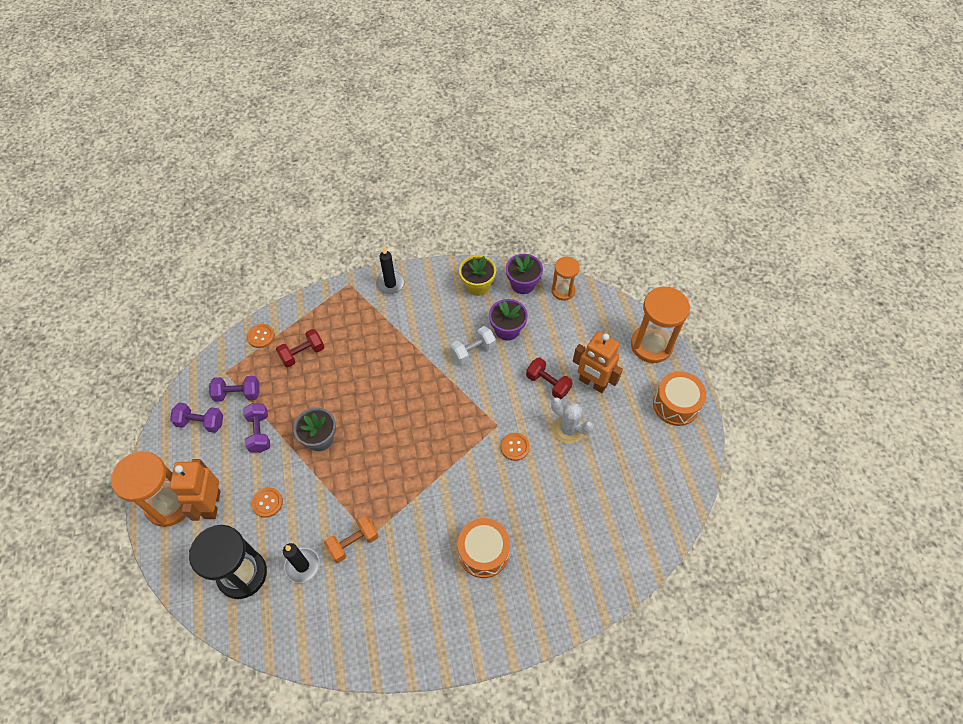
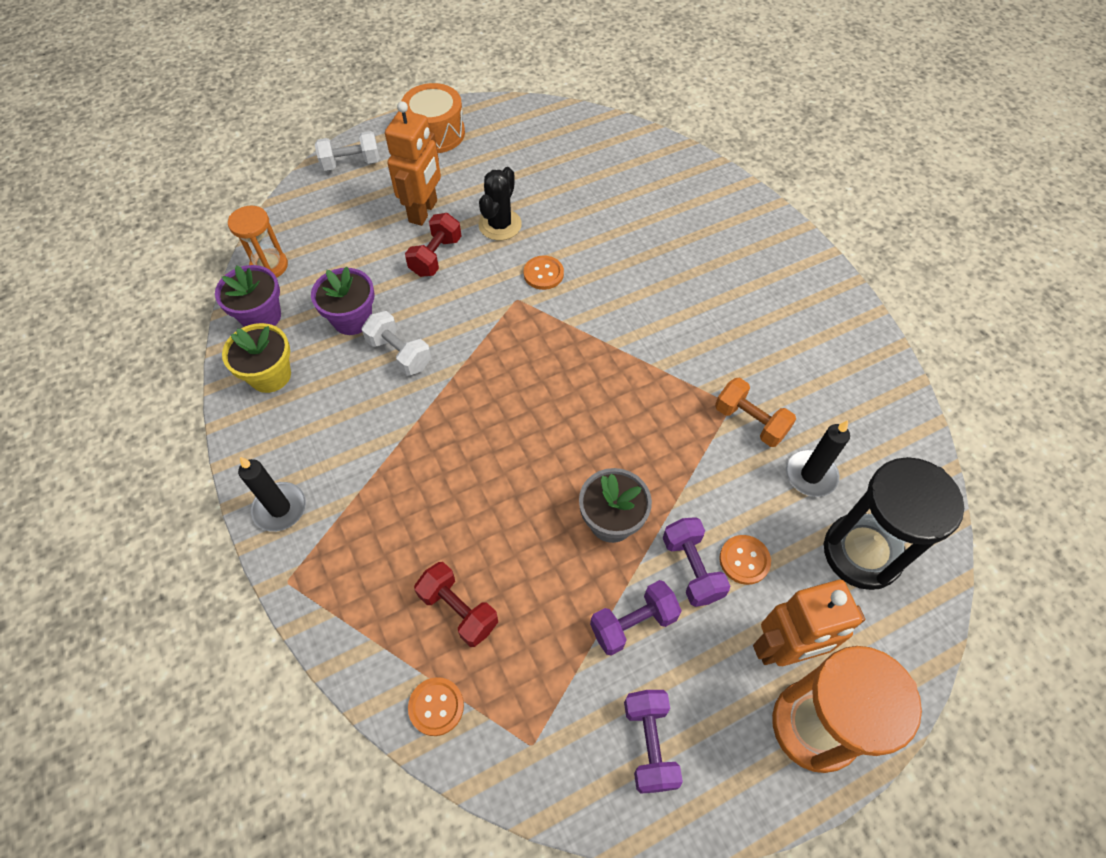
camera: 105 degrees left, 0 degrees up
purple dumbbell [209,376,260,402] -> purple dumbbell moved to [663,517,730,607]
orange drum [458,518,510,578] -> none
white cactus [551,397,593,444] -> black cactus [478,167,522,241]
orange hourglass [631,286,690,363] -> white dumbbell [315,131,380,171]

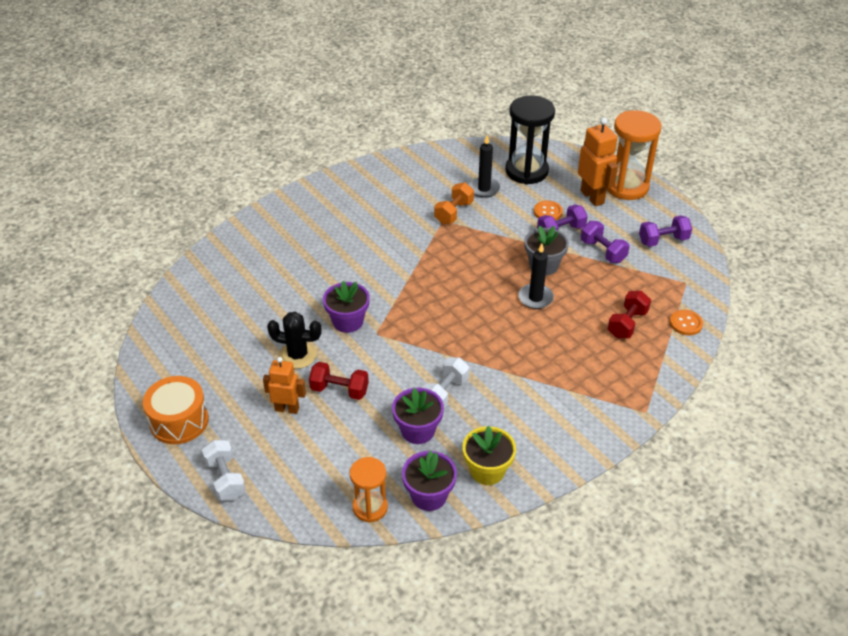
camera: 100 degrees left, 15 degrees down
black candle [238,457,306,532] -> black candle moved to [518,243,554,309]
orange robot [385,101,441,226] -> orange robot [263,357,306,414], size x0.66
orange button [524,255,564,290] -> purple flower pot [323,281,370,333]

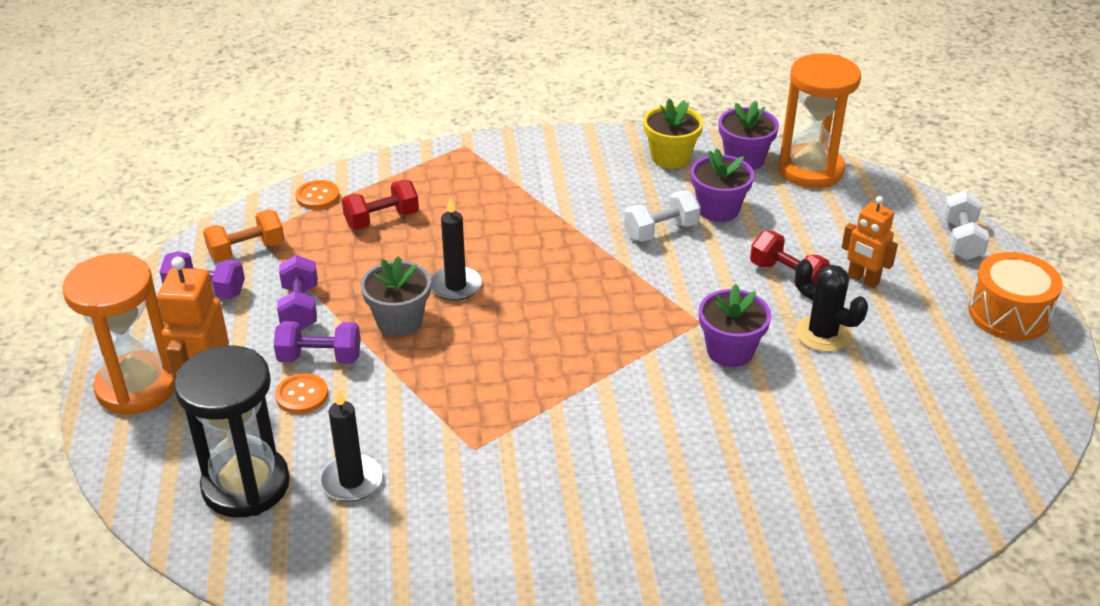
camera: 150 degrees left, 5 degrees down
orange hourglass [350,457,388,523] -> orange hourglass [778,53,861,188], size x1.70
orange dumbbell [434,183,474,224] -> orange dumbbell moved to [203,209,284,262]

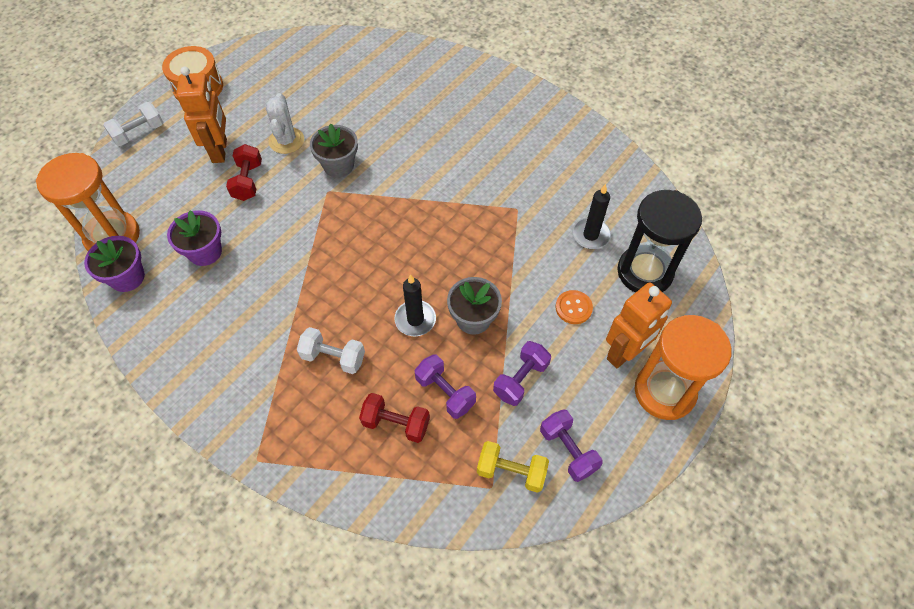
camera: 135 degrees left, 20 degrees up
orange dumbbell [203,209,284,262] -> yellow dumbbell [477,441,549,493]
purple dumbbell [274,321,361,364] -> purple dumbbell moved to [415,354,476,419]
orange button [295,180,340,209] -> none
white dumbbell [624,191,701,242] -> white dumbbell moved to [297,327,365,374]
yellow flower pot [643,99,703,169] -> none
purple flower pot [699,284,772,367] -> grey flower pot [310,124,358,178]
black cactus [795,259,868,352] -> white cactus [265,93,304,154]
orange robot [842,196,898,288] -> orange robot [176,67,227,163], size x1.52

